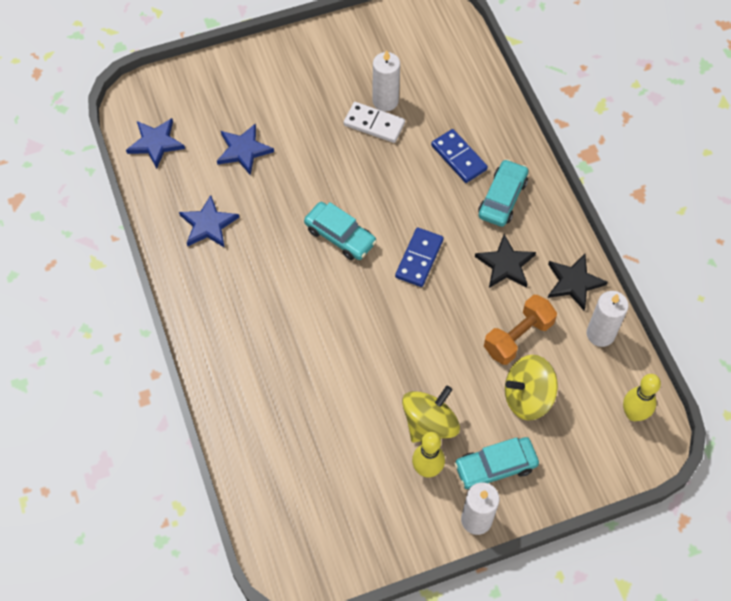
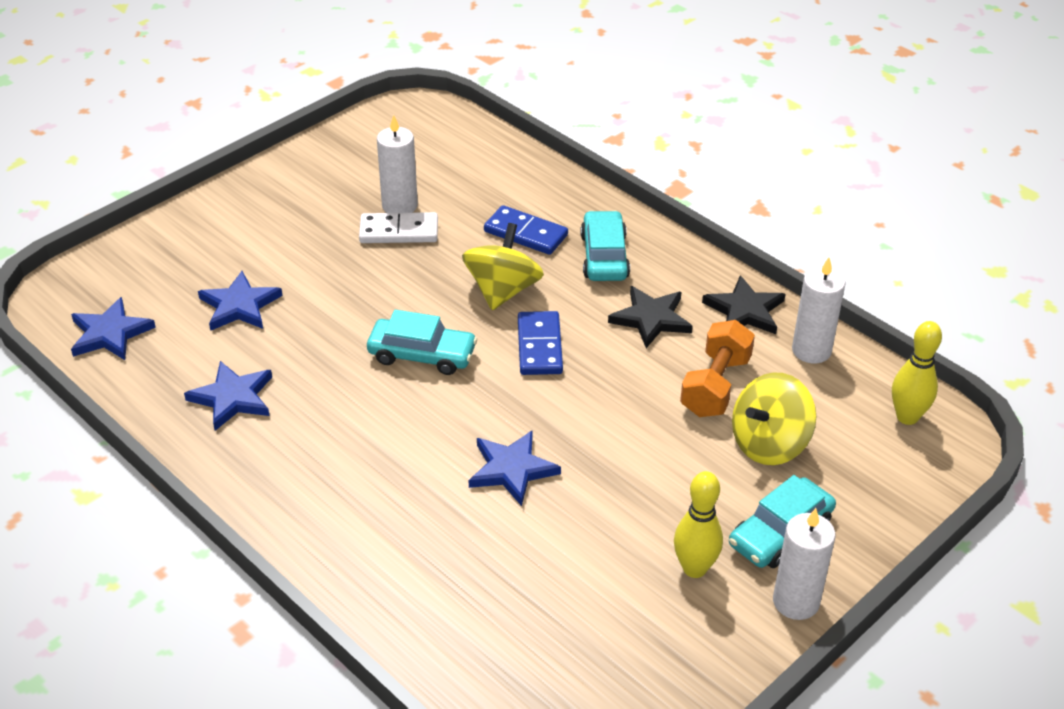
camera: 25 degrees left, 20 degrees down
yellow spinning top [402,386,460,443] -> yellow spinning top moved to [462,223,544,310]
none -> blue star [469,430,561,506]

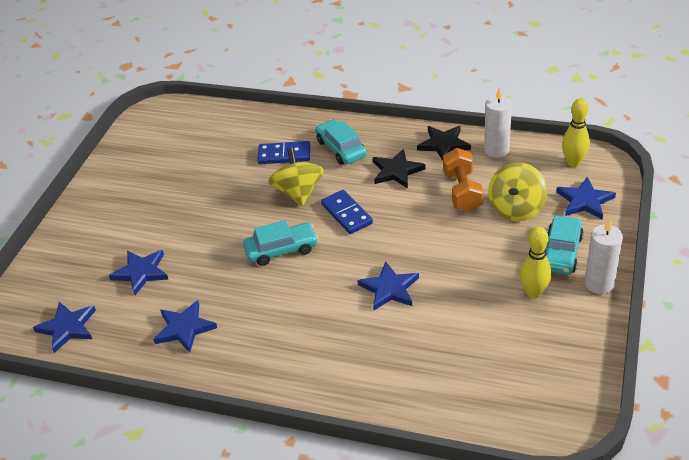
camera: 25 degrees left, 0 degrees up
white domino [359,212,438,243] -> none
white candle [377,115,418,213] -> none
none -> blue star [556,177,616,219]

